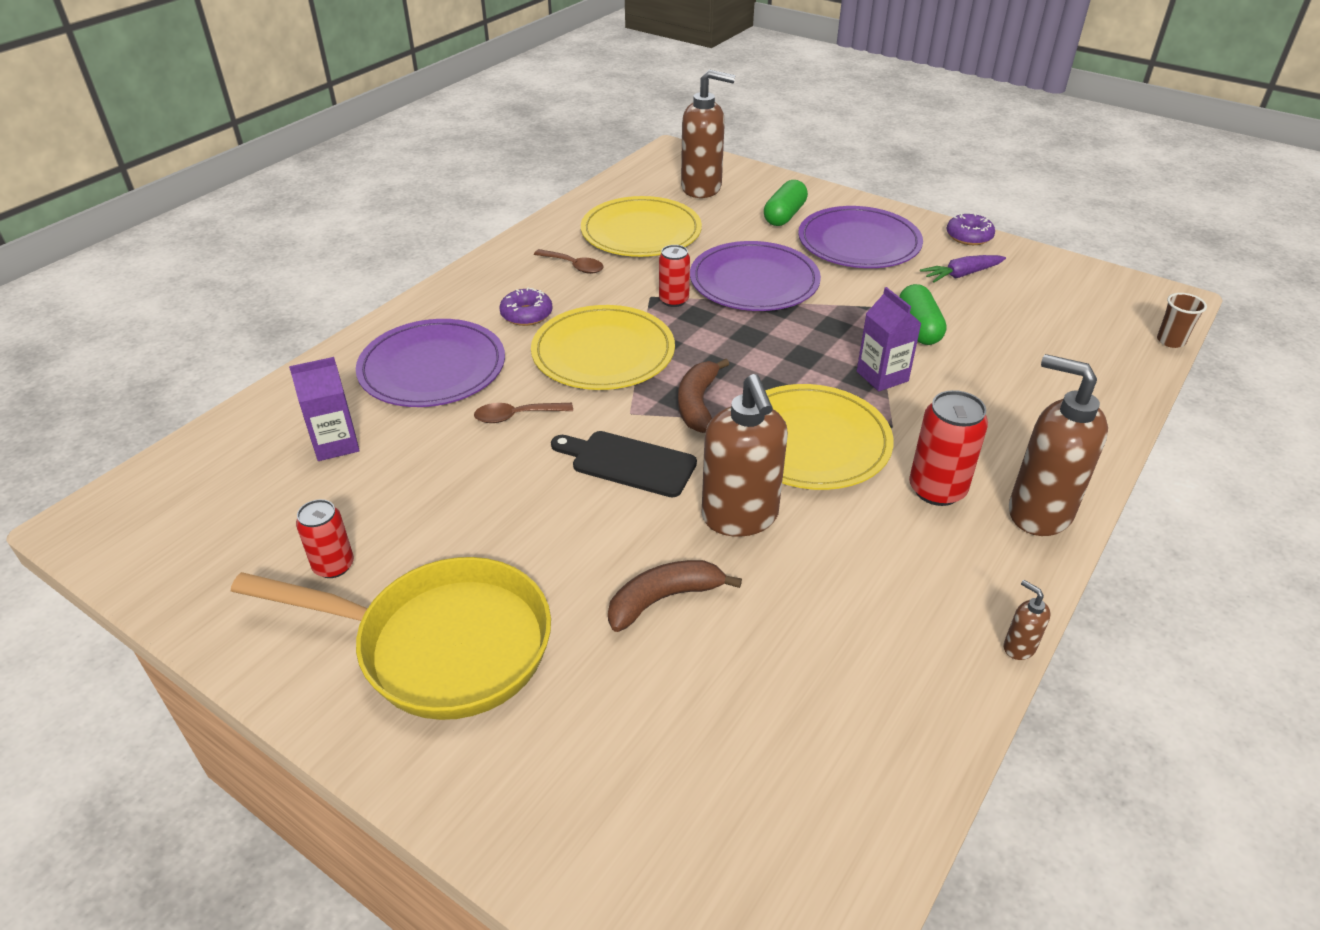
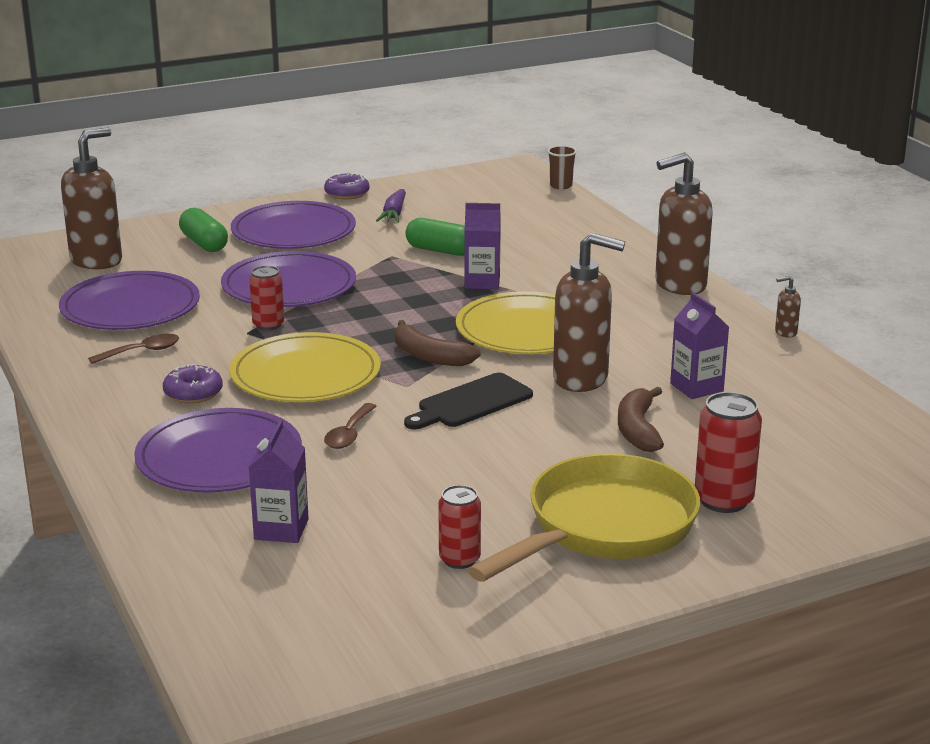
camera: 60 degrees left, 15 degrees down
yellow plate [581,196,702,257] -> purple plate [59,271,200,330]
red can [909,390,988,506] -> red can moved to [695,392,762,513]
none -> purple carton [670,293,729,399]

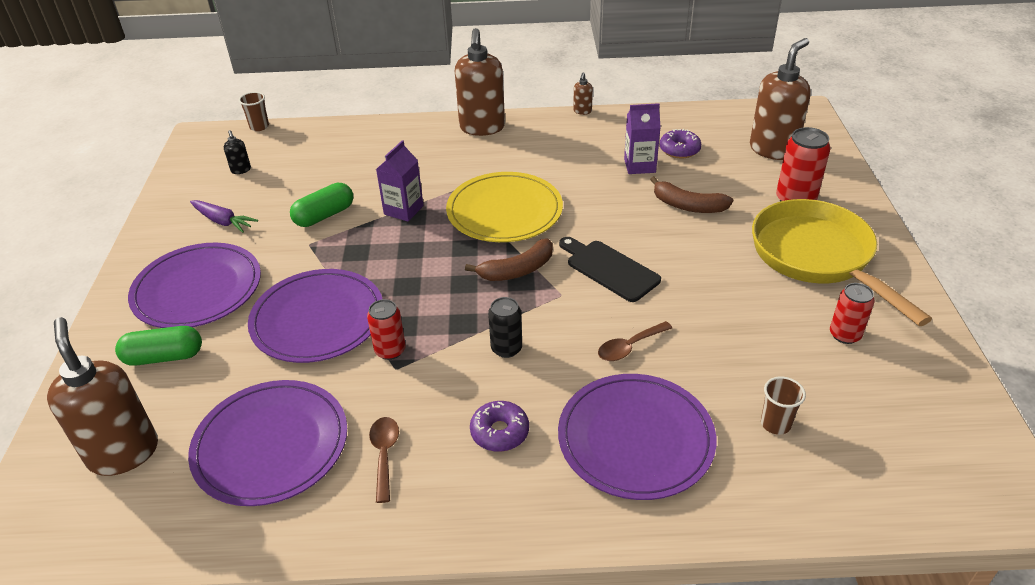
camera: 65 degrees left, 15 degrees up
yellow plate [229,332,381,402] -> black can [488,297,522,358]
purple carton [248,420,309,543] -> brown cup [761,377,806,435]
purple donut [324,172,370,200] -> purple donut moved to [660,129,701,158]
brown spoon [324,403,377,449] -> brown spoon turned 105 degrees clockwise [598,321,672,361]
black cutting board [404,373,533,429] -> black cutting board turned 150 degrees clockwise [559,237,661,302]
brown soap dispenser [553,233,625,392] -> brown soap dispenser moved to [750,38,811,160]
none -> black soap dispenser [224,130,251,174]

